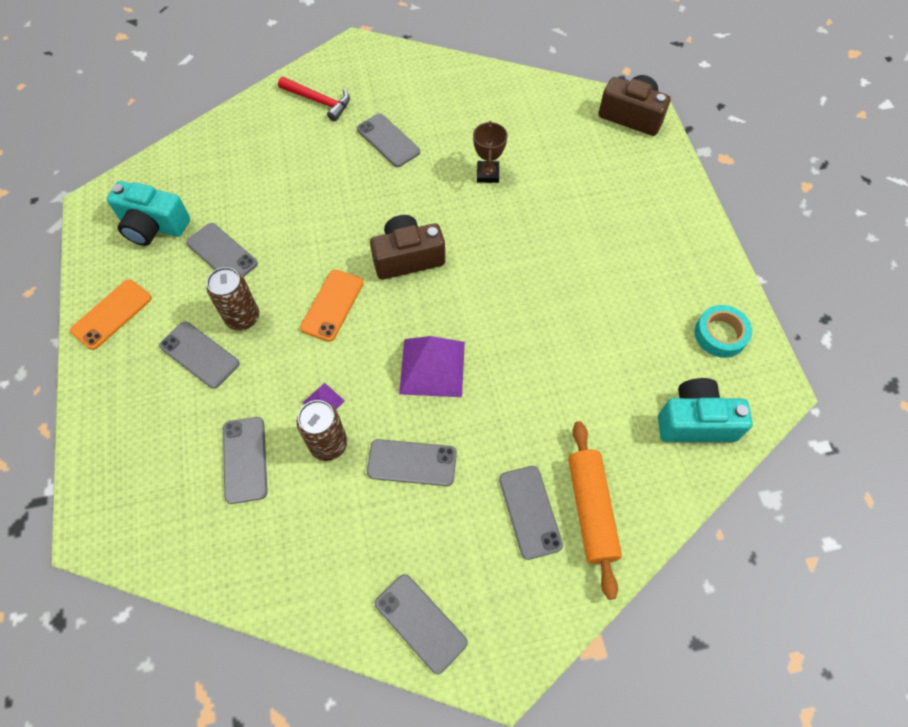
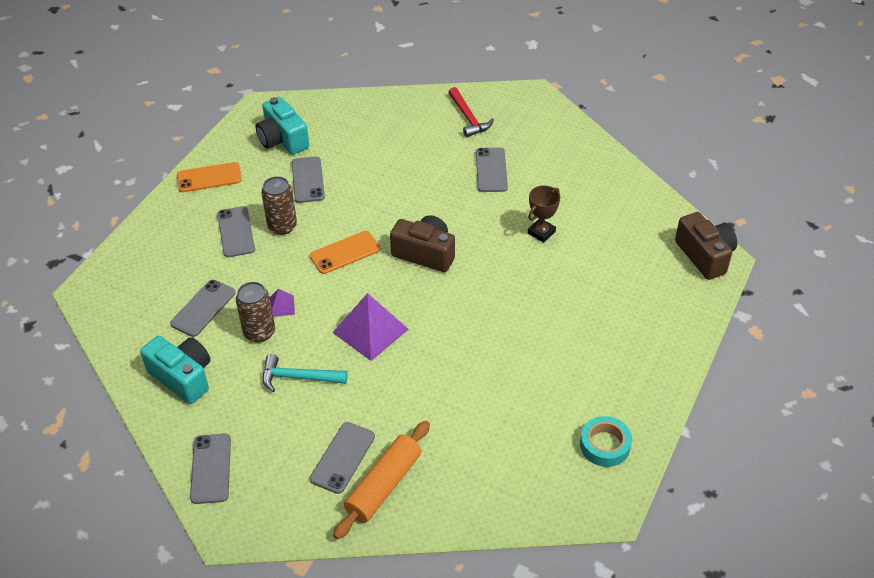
camera: 40 degrees right, 15 degrees down
grey phone [367,439,457,486] -> turquoise hammer [263,354,348,392]
turquoise camera [658,378,753,442] -> turquoise camera moved to [140,336,210,404]

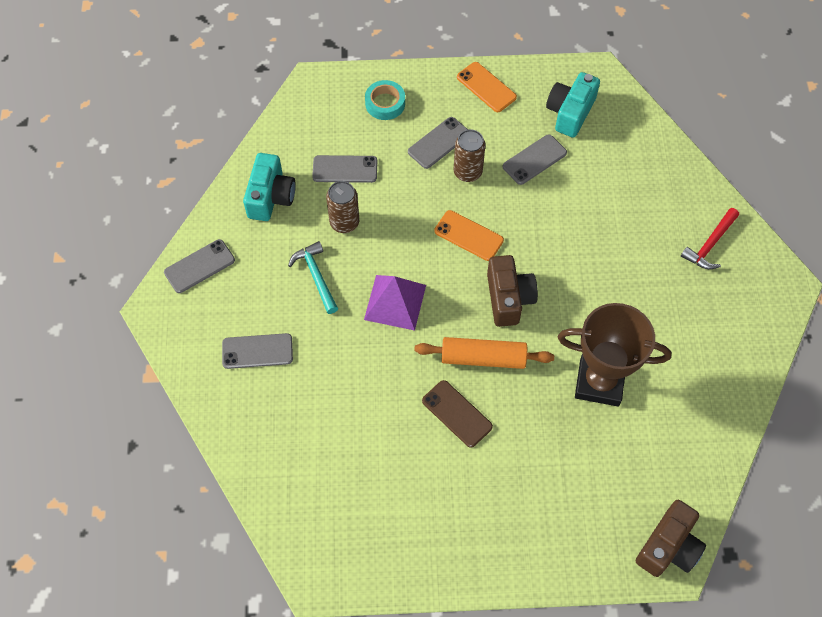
camera: 60 degrees right, 15 degrees up
purple pyramid [270,289,295,317] -> none
orange rolling pin [333,421,430,539] -> orange rolling pin moved to [414,337,554,369]
grey phone [476,147,508,192] -> none
brown trophy [528,185,560,243] -> brown trophy [558,303,672,406], size x2.04
turquoise tape [580,416,632,467] -> turquoise tape moved to [365,80,405,120]
none -> brown phone [422,380,493,448]

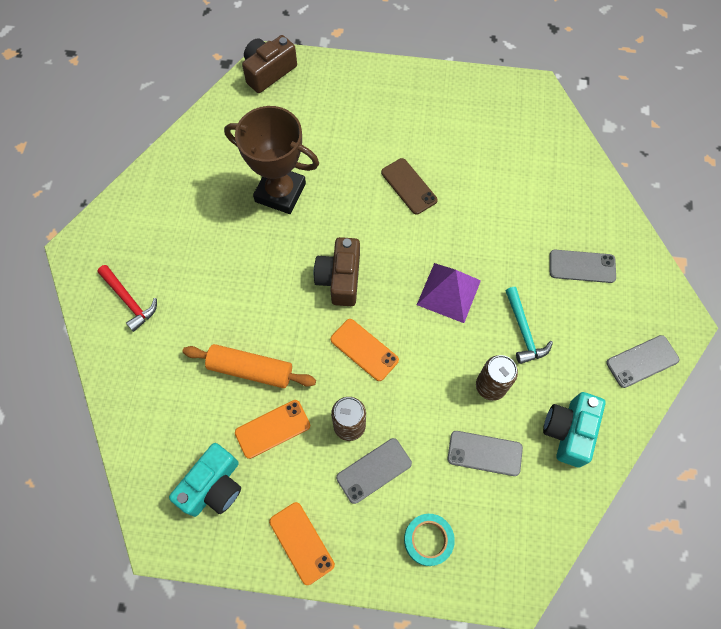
camera: 170 degrees left, 5 degrees up
orange rolling pin [414,337,554,369] -> orange rolling pin moved to [182,344,316,388]
grey phone [502,134,567,185] -> orange phone [235,400,310,459]
red hammer [681,208,739,269] -> red hammer turned 90 degrees clockwise [97,265,157,332]

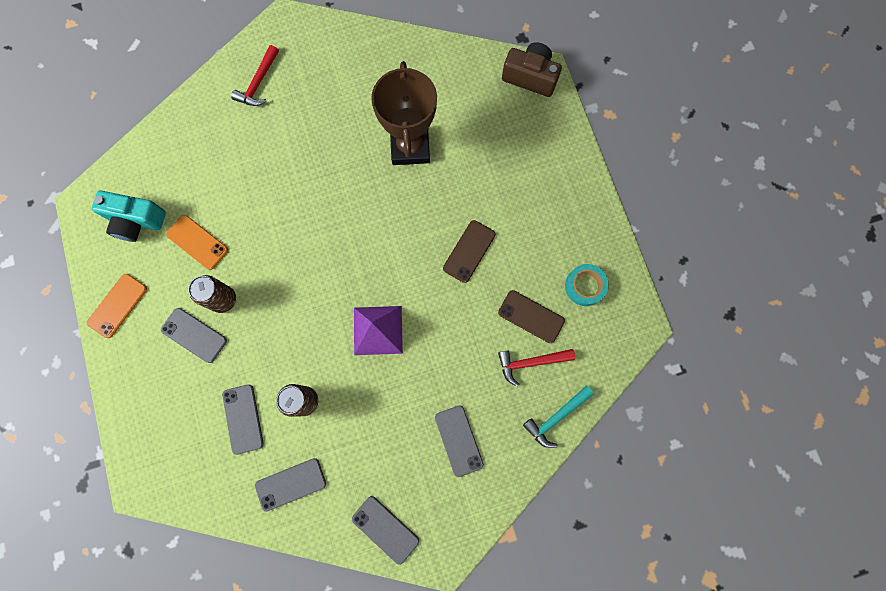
camera: 65 degrees right, 10 degrees up
orange rolling pin [182,344,316,388] -> none
brown camera [314,237,360,306] -> none
orange phone [330,319,399,381] -> none
turquoise tape [404,514,455,566] -> turquoise tape moved to [565,264,609,306]
turquoise hammer [505,287,553,364] -> turquoise hammer moved to [523,386,594,448]
turquoise camera [543,392,605,468] -> grey phone [255,458,326,512]
none -> brown phone [498,290,565,343]
none -> red hammer [498,349,575,387]

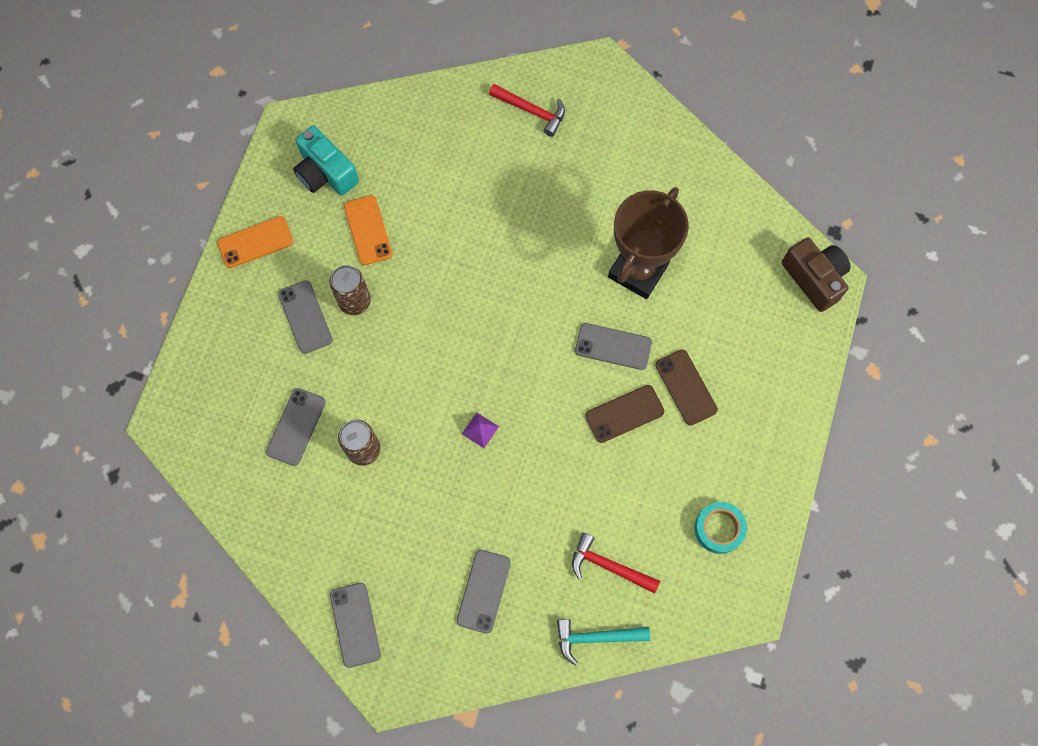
camera: 35 degrees right, 5 degrees down
red hammer [231,45,279,106] -> red hammer turned 120 degrees counterclockwise [489,84,565,137]
grey phone [255,458,326,512] -> grey phone moved to [575,323,652,370]
purple pyramid [354,306,403,355] -> purple pyramid [462,412,499,448], size x0.48
brown phone [498,290,565,343] -> brown phone moved to [655,350,718,426]

